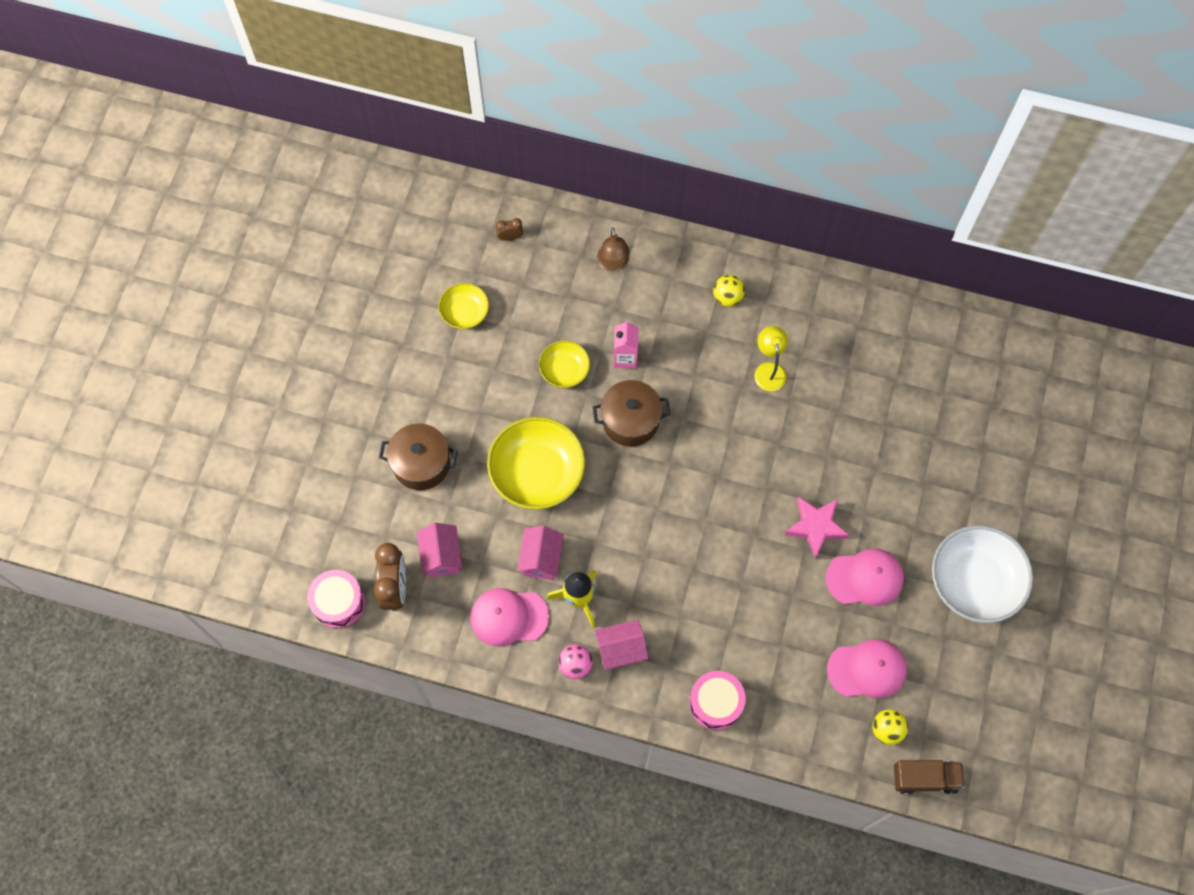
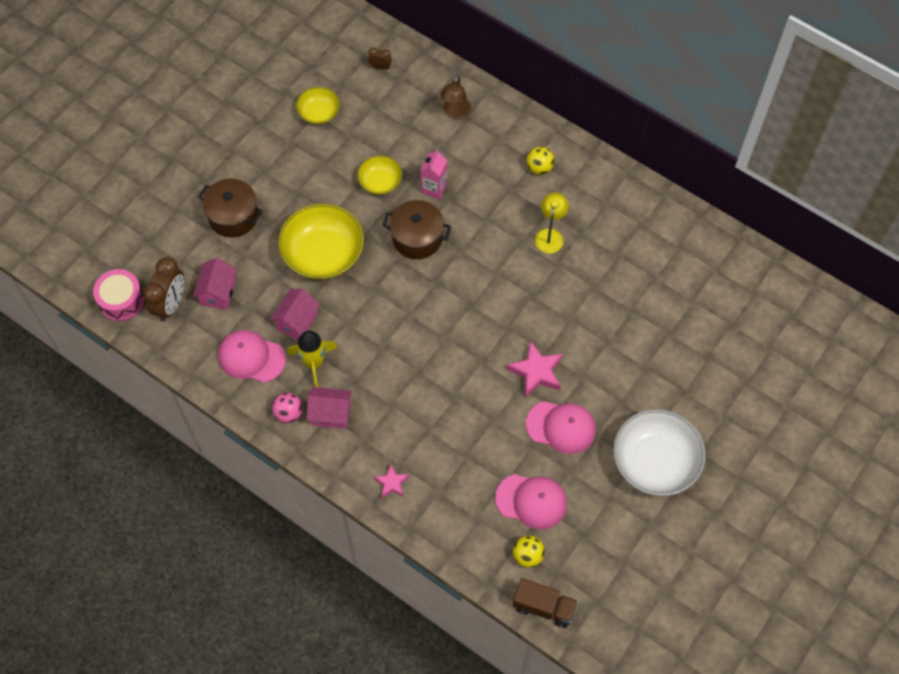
camera: 20 degrees right, 5 degrees down
pink drum [689,671,746,730] -> pink star [374,464,409,498]

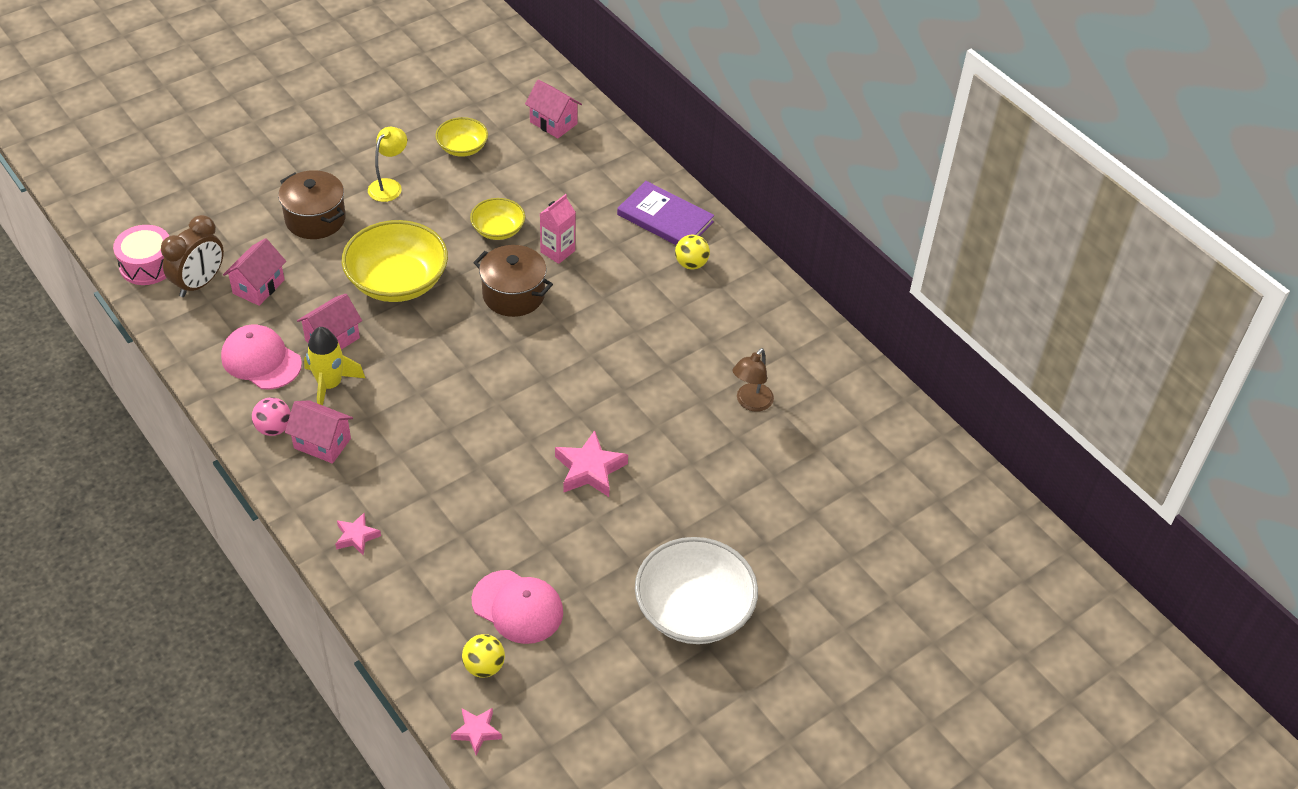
camera: 15 degrees right, 15 degrees down
brown clock [368,47,392,70] -> pink house [525,80,582,138]
brown lamp [440,75,471,119] -> brown lamp moved to [732,348,774,412]
brown truck [513,578,578,628] -> pink star [451,708,502,755]
pink cap [526,401,596,454] -> none
yellow lamp [535,193,569,253] -> yellow lamp moved to [368,127,407,202]
none -> purple book [617,181,714,245]

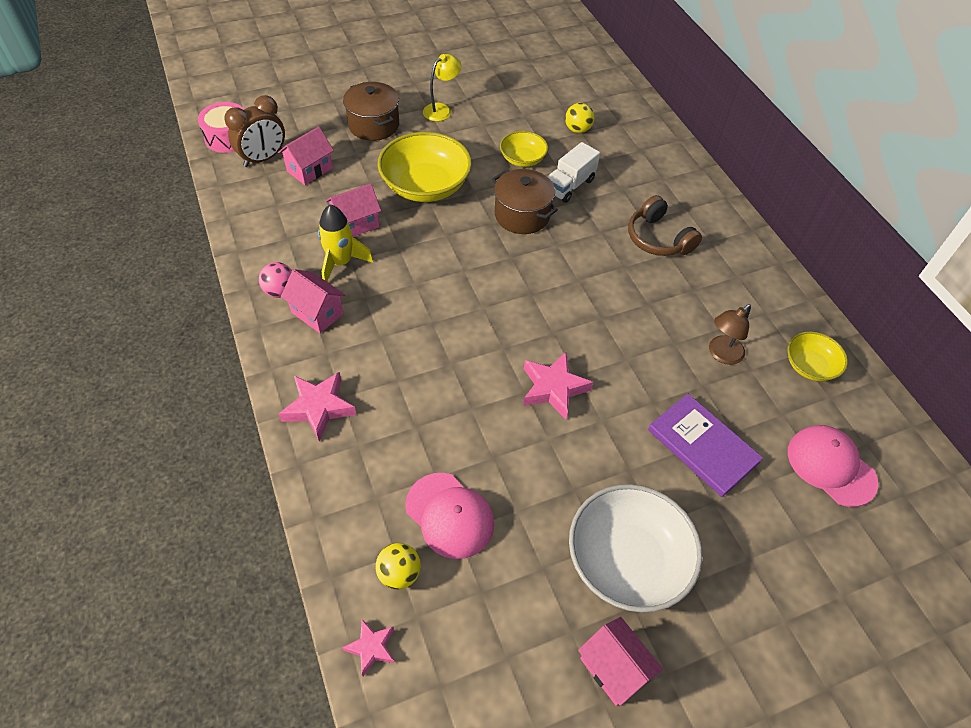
camera: 15 degrees right, 5 degrees up
pink cap [221,325,302,390] -> pink cap moved to [788,425,878,507]
pink star [335,513,381,556] -> pink star [279,372,356,441], size x1.67
yellow bowl [435,117,488,157] -> yellow bowl moved to [787,332,848,381]
pink house [525,80,582,138] -> pink house moved to [578,617,663,706]
pink carton [540,194,576,264] -> white truck [547,142,600,203]
purple book [617,181,714,245] -> purple book moved to [648,394,763,497]
yellow ball [675,235,710,269] -> yellow ball moved to [565,103,595,133]
none -> brown headphones [628,195,702,256]

